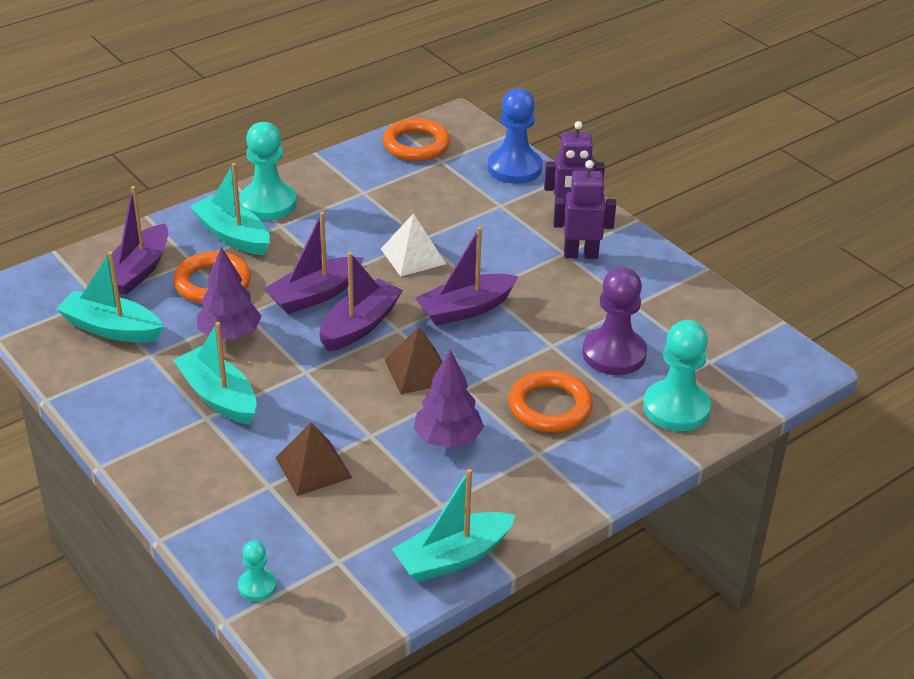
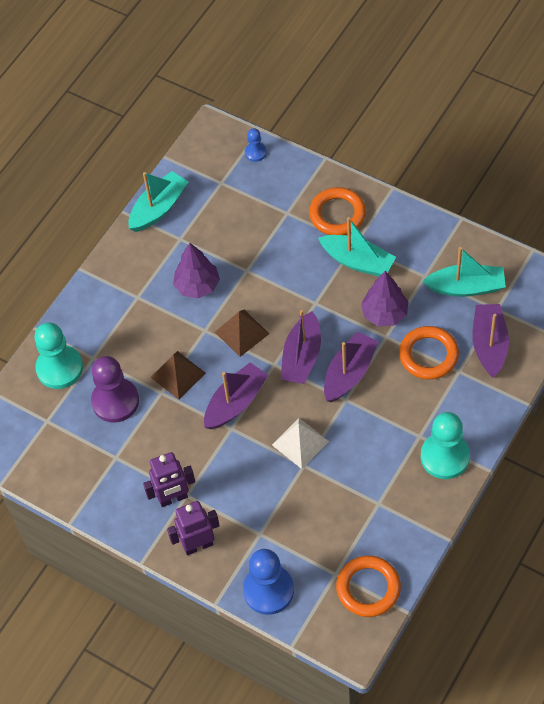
camera: 165 degrees right, 20 degrees up
turquoise boat [190,163,270,255] -> none
turquoise pawn [238,540,277,601] -> blue pawn [245,128,267,162]
brown pyramid [276,423,352,496] -> brown pyramid moved to [150,351,206,400]
orange ring [509,370,593,432] -> orange ring moved to [309,187,366,235]

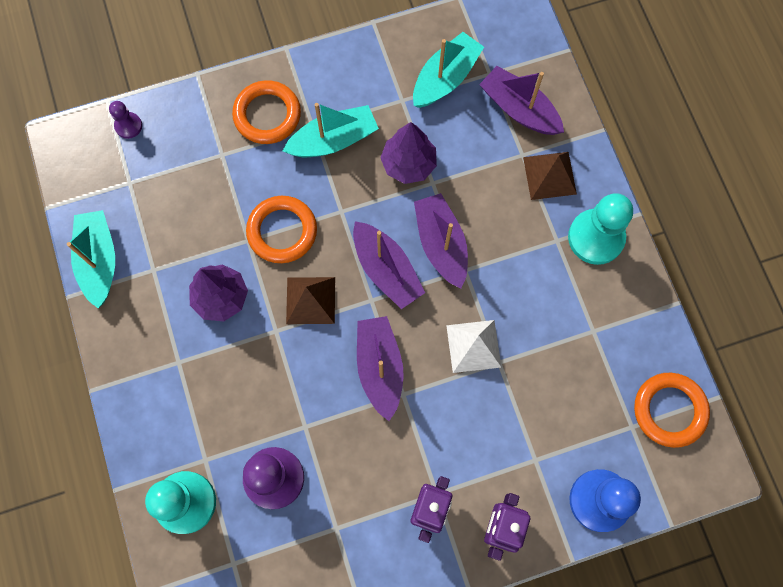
camera: 55 degrees left, 15 degrees up
brown pyramid [150,351,206,400] -> brown pyramid moved to [523,152,577,200]
blue pawn [245,128,267,162] -> purple pawn [109,101,142,139]
orange ring [399,326,459,379] -> orange ring moved to [246,196,317,263]

